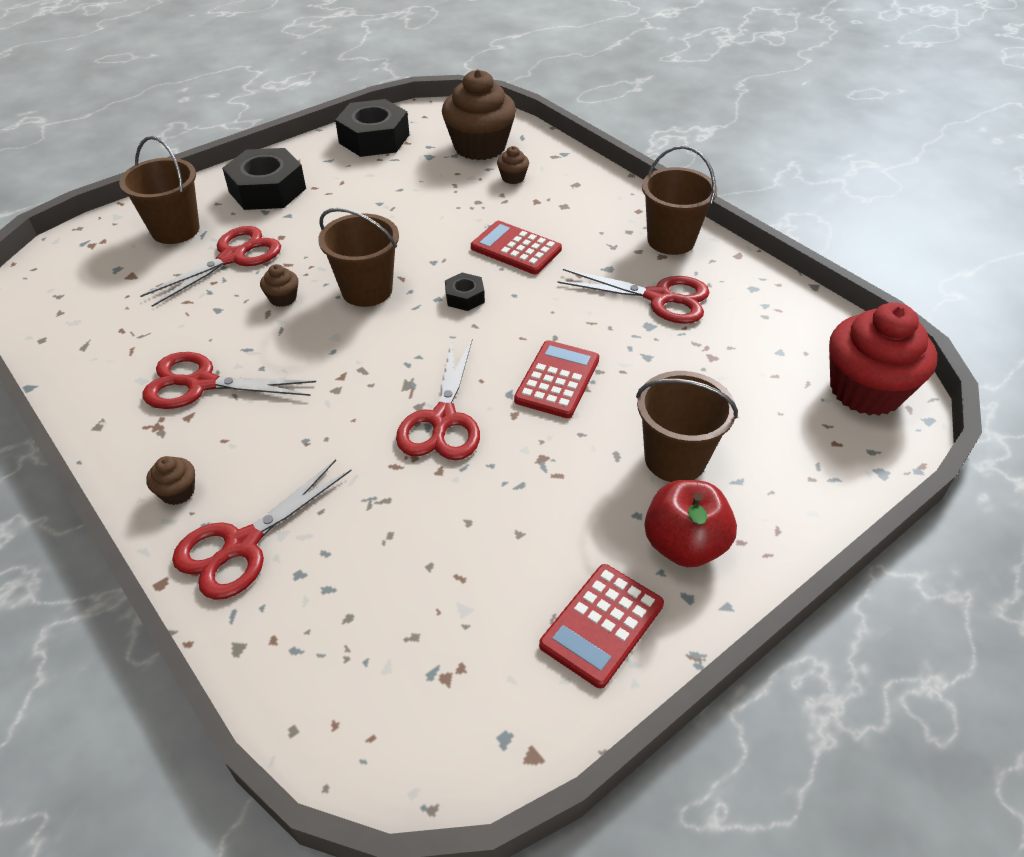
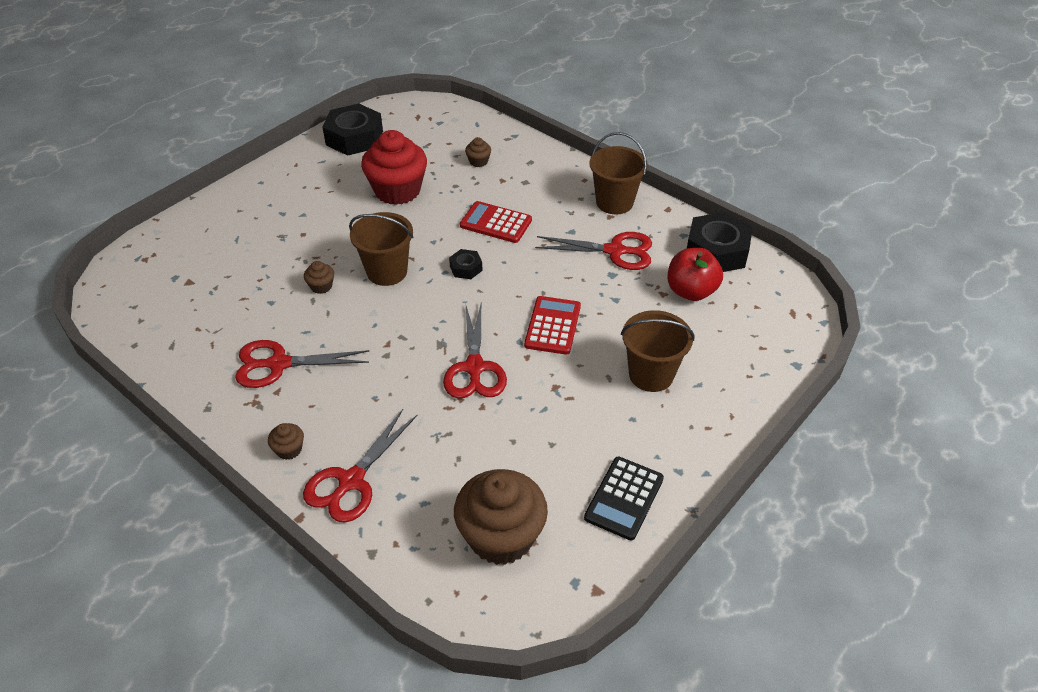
camera: 10 degrees left, 0 degrees up
brown bucket [119,136,200,244] -> none
red scissors [140,226,281,307] -> none
black nut [222,148,306,210] -> black nut moved to [687,212,753,272]
brown cupcake [442,70,516,160] -> brown cupcake moved to [454,469,548,565]
red calculator [539,564,664,688] -> black calculator [584,456,664,541]
red apple [645,480,737,567] -> red apple moved to [668,248,723,301]
red cupcake [829,302,937,416] -> red cupcake moved to [361,130,427,205]

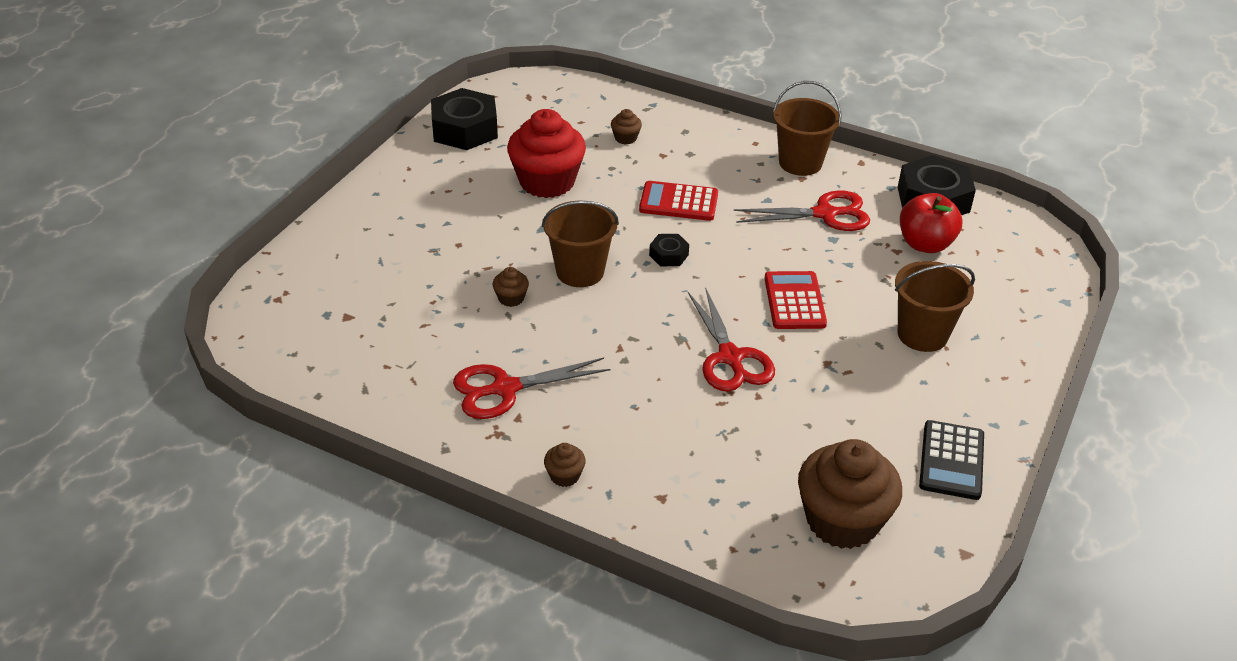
camera: 15 degrees left, 5 degrees down
red scissors [303,409,417,523] -> none

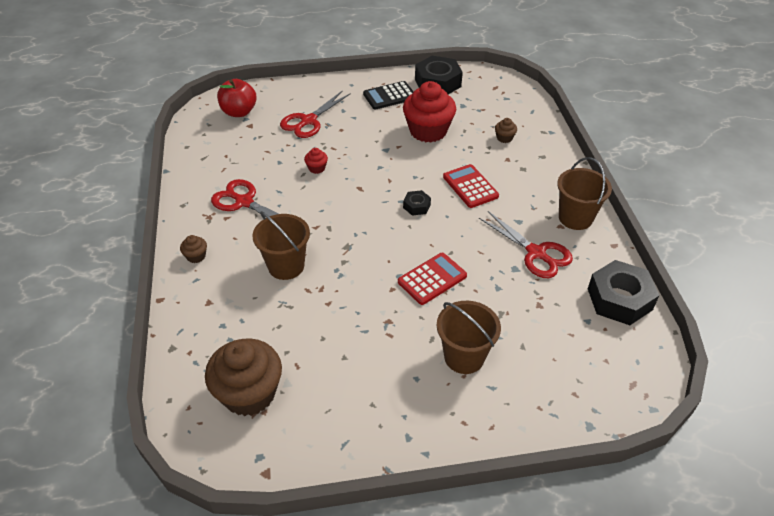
camera: 55 degrees right, 5 degrees up
brown cupcake [493,267,529,307] -> red cupcake [304,148,328,174]
brown bucket [542,201,619,287] -> brown bucket moved to [252,211,310,280]
red scissors [688,287,775,392] -> red scissors moved to [280,90,351,138]
red apple [900,193,962,253] -> red apple moved to [217,79,256,117]
black calculator [919,420,984,500] -> black calculator moved to [363,81,414,109]

